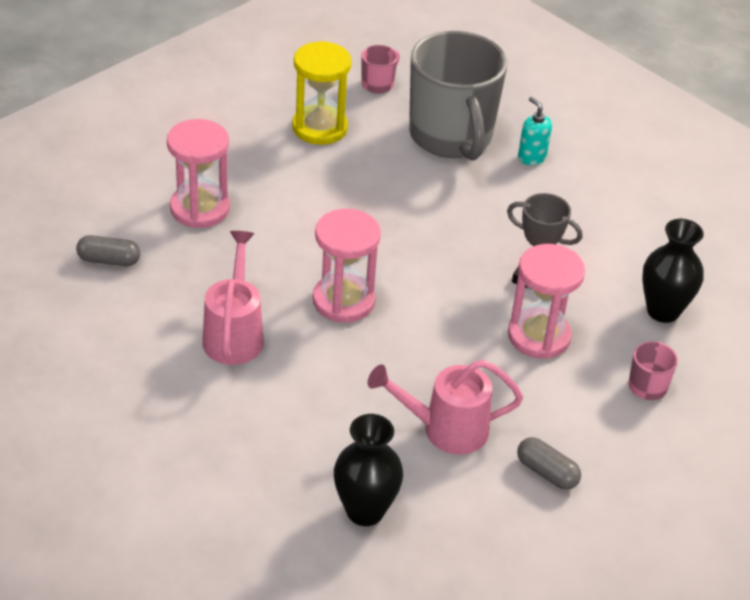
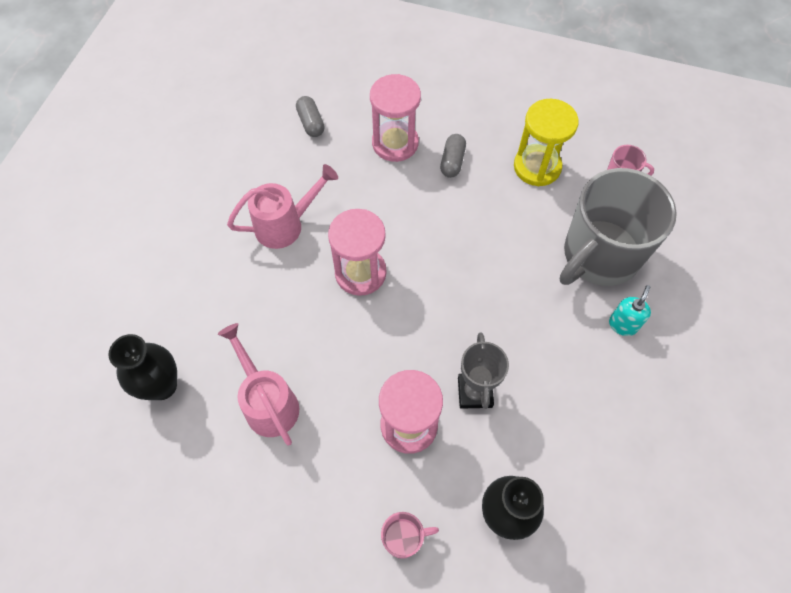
camera: 65 degrees right, 20 degrees up
grey capsule [517,437,581,490] -> grey capsule moved to [440,134,466,178]

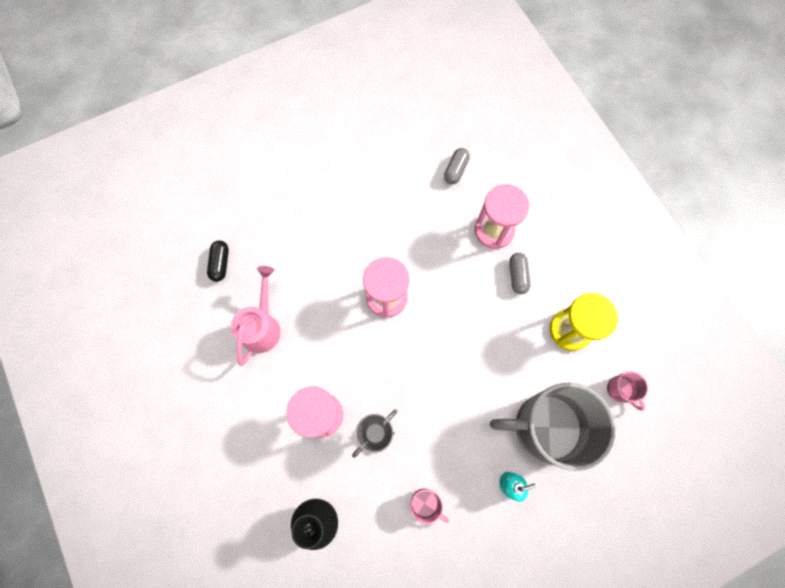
camera: 45 degrees right, 10 degrees up
black vase [108,334,177,400] -> black capsule [207,240,229,282]
pink watering can [227,164,338,249] -> none
pink mug [381,512,439,559] -> pink mug moved to [410,488,449,524]
grey capsule [440,134,466,178] -> grey capsule turned 60 degrees counterclockwise [509,253,531,294]

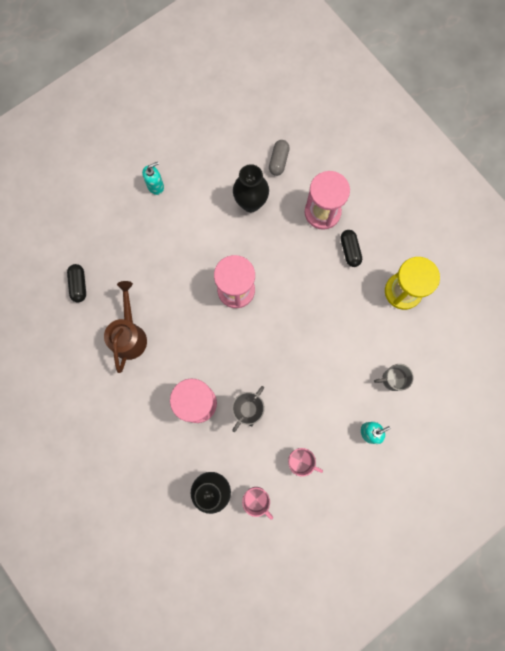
camera: 10 degrees left, 5 degrees up
pink watering can [231,266,281,366] -> brown watering can [104,281,147,373]
grey mug [490,382,615,471] -> grey mug [374,364,414,391], size x0.40
grey capsule [509,253,531,294] -> black capsule [340,230,362,267]
pink mug [607,371,648,411] -> pink mug moved to [242,487,273,520]
none -> turquoise soap dispenser [142,161,164,195]
none -> black vase [233,164,269,212]

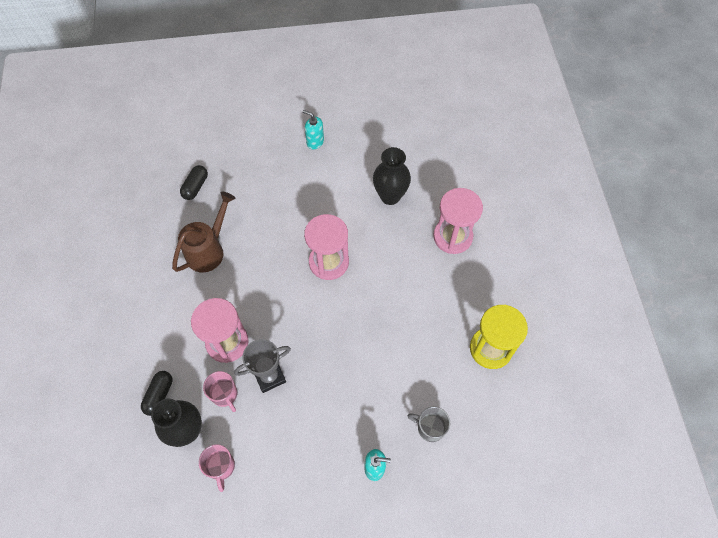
camera: 30 degrees right, 15 degrees down
turquoise soap dispenser [142,161,164,195] -> turquoise soap dispenser turned 150 degrees counterclockwise [303,110,324,149]
grey capsule [269,140,290,176] -> none
pink mug [288,448,323,477] -> pink mug moved to [203,371,237,412]
black capsule [340,230,362,267] -> black capsule moved to [141,371,173,416]

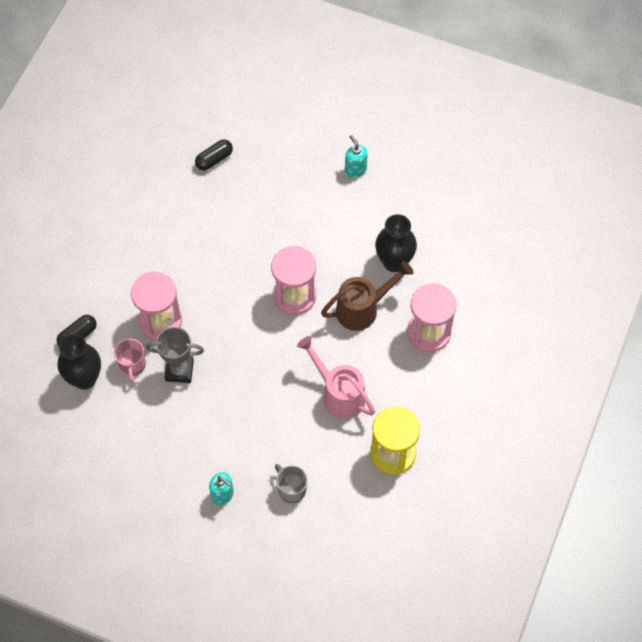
camera: 30 degrees right, 0 degrees up
brown watering can [172,192,235,272] -> brown watering can moved to [321,261,414,331]
pink mug [199,444,235,492] -> none
none -> pink watering can [297,336,375,419]

